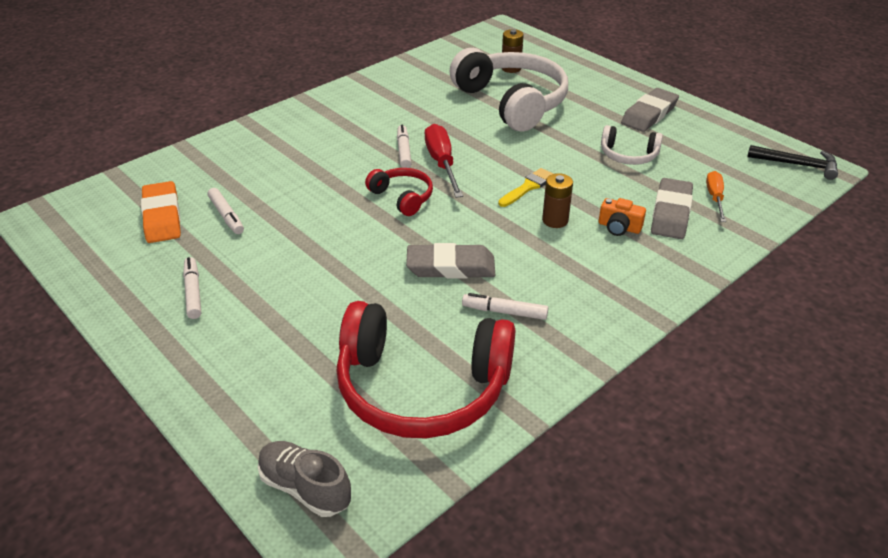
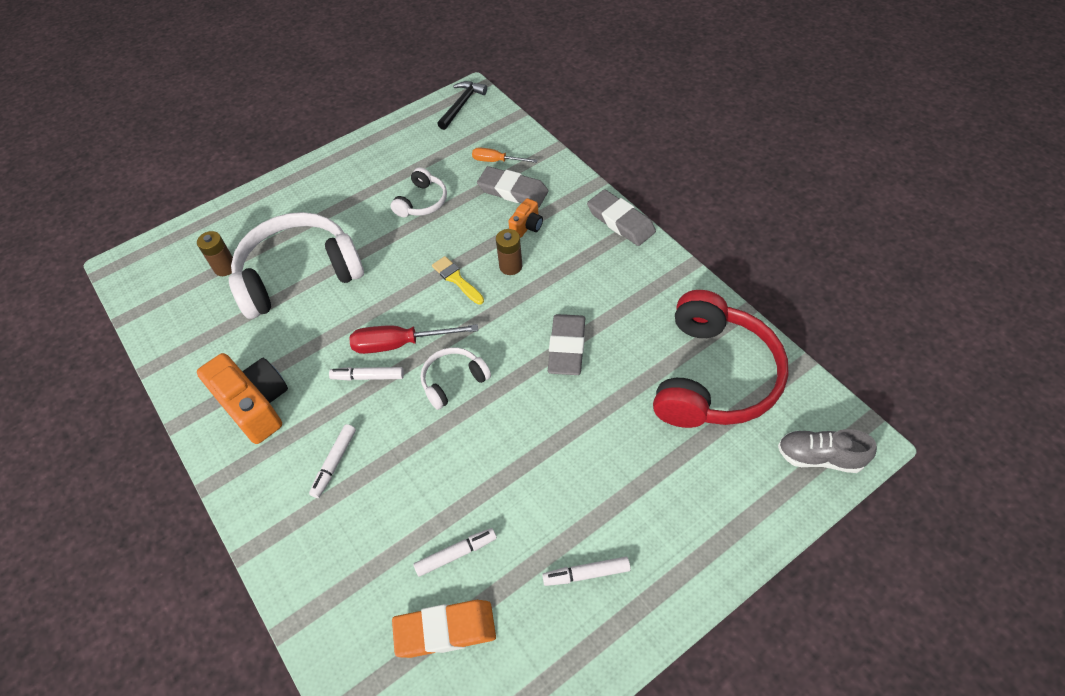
camera: 80 degrees left, 15 degrees up
grey shoe [258,441,351,517] -> grey shoe turned 60 degrees clockwise [778,429,877,473]
red headphones [365,168,433,216] -> white headphones [421,348,491,410]
white marker [462,293,548,320] -> white marker moved to [309,424,356,498]
grey eraser [621,88,679,132] -> grey eraser moved to [587,189,656,246]
none -> orange camera [197,353,288,444]

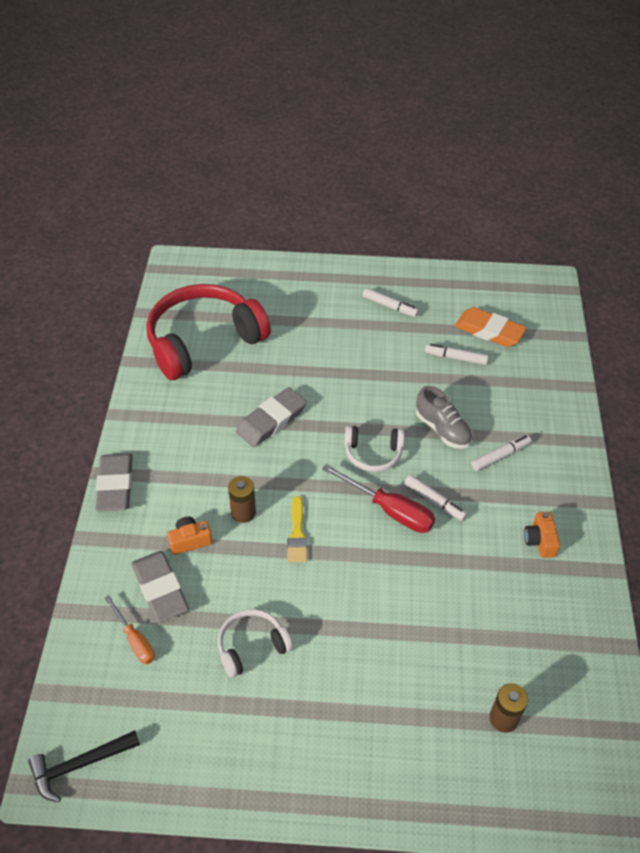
camera: 145 degrees left, 5 degrees down
orange camera [197,353,288,444] -> orange camera [524,512,560,558], size x0.49
white headphones [229,212,364,319] -> none
grey shoe [778,429,877,473] -> grey shoe moved to [416,386,473,449]

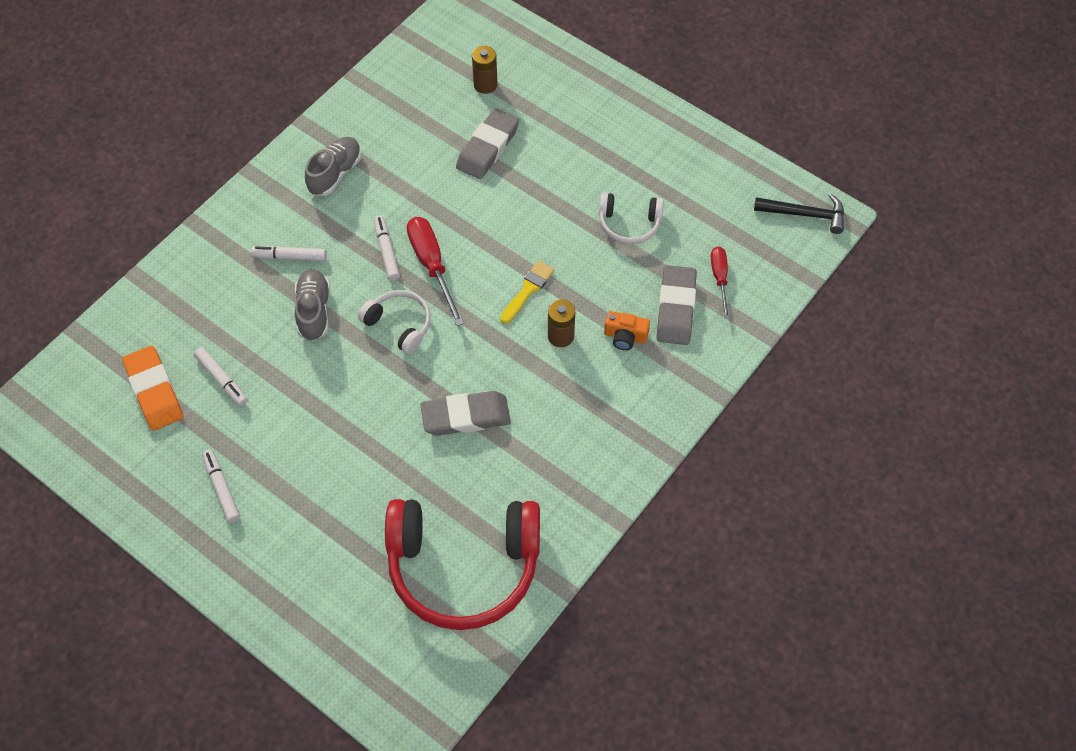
camera: 145 degrees left, 10 degrees up
grey eraser [95,454,133,512] -> grey eraser moved to [456,108,519,179]
orange screwdriver [105,595,155,664] -> red screwdriver [711,247,730,319]
orange camera [524,512,560,558] -> grey shoe [305,137,362,196]

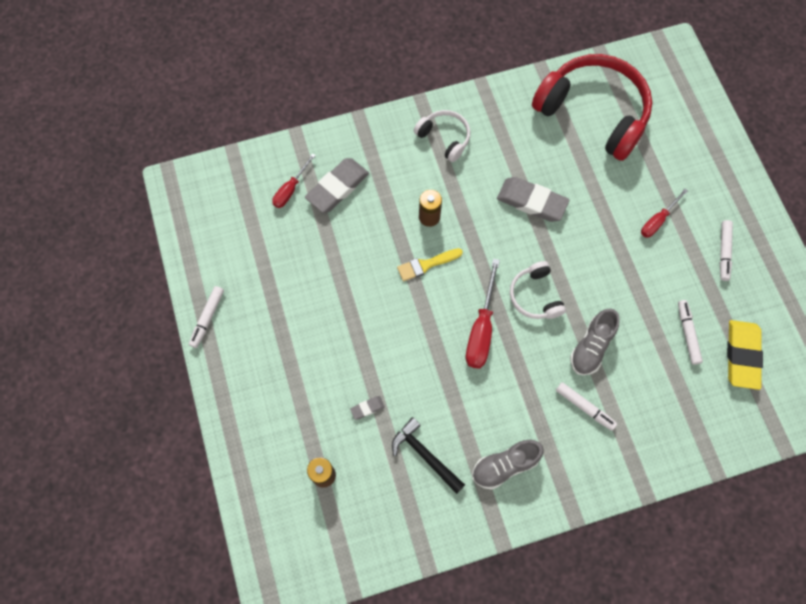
camera: 145 degrees left, 10 degrees up
orange eraser [122,346,183,431] -> yellow eraser [727,320,763,390]
white marker [374,216,400,281] -> white marker moved to [189,286,224,348]
grey eraser [456,108,519,179] -> grey eraser [350,396,385,420], size x0.45
white headphones [599,193,664,244] -> white headphones moved to [414,110,470,162]
orange camera [604,311,650,350] -> none
black hammer [754,194,844,234] -> black hammer moved to [392,417,465,494]
none -> red screwdriver [641,189,688,238]

